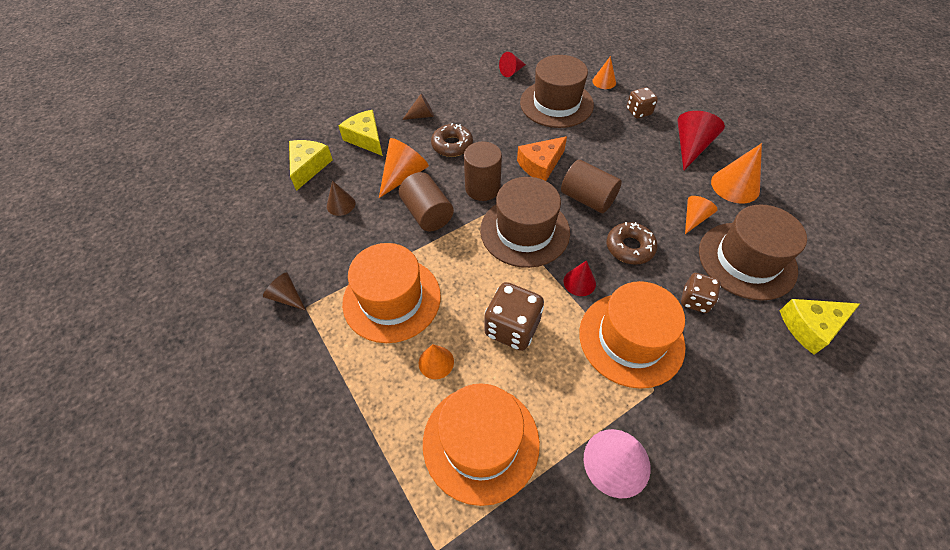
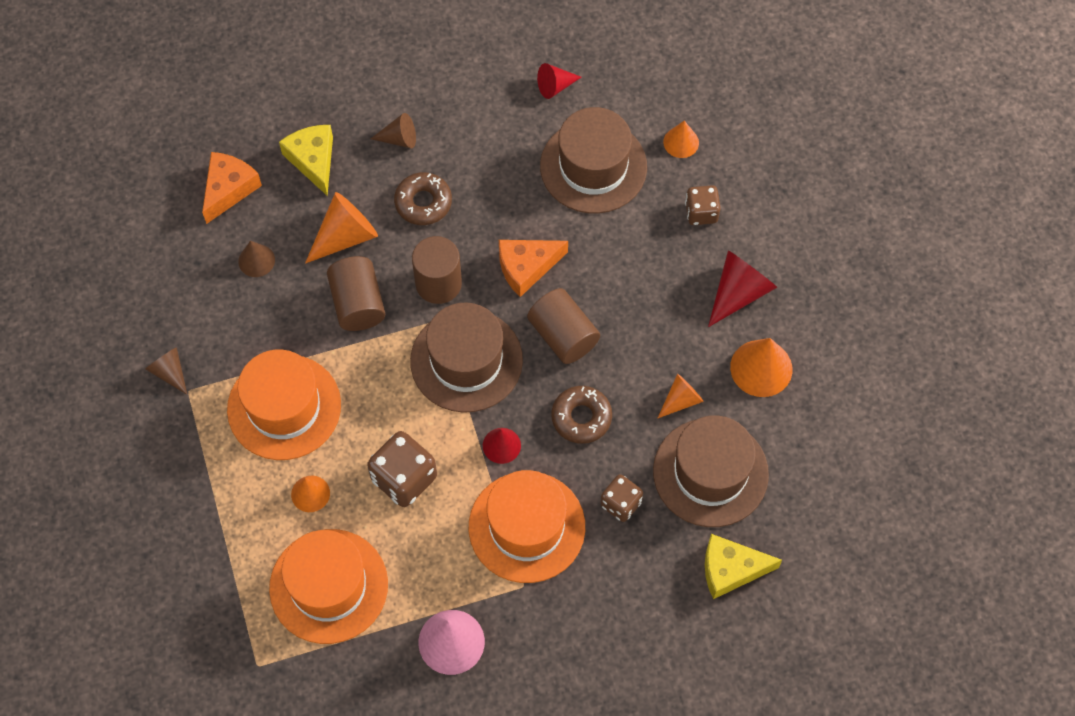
camera: 15 degrees right, 10 degrees up
yellow cheese [289,140,333,191] -> orange cheese [202,152,262,224]

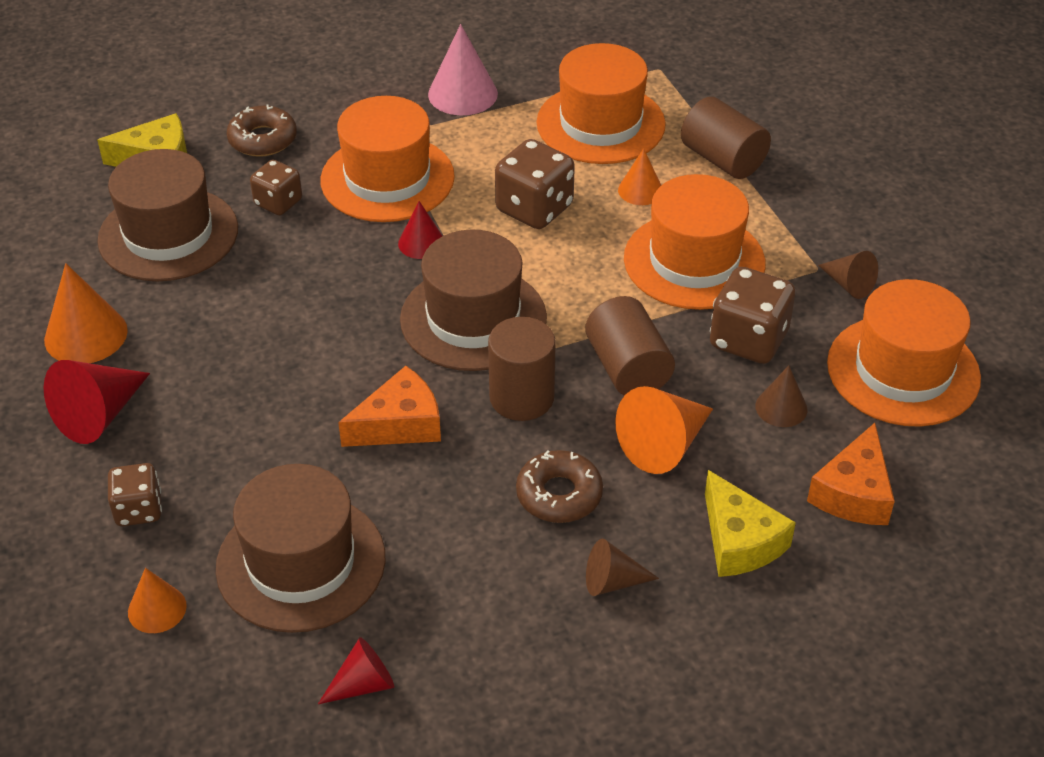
camera: 175 degrees right, 20 degrees down
brown cylinder [527,288,600,364] -> brown cylinder moved to [681,97,771,179]
brown donut [552,386,612,444] -> brown donut moved to [227,104,297,157]
orange cone [658,374,704,418] -> none
none -> brown dice [710,267,795,364]
none -> orange hat [827,279,981,427]

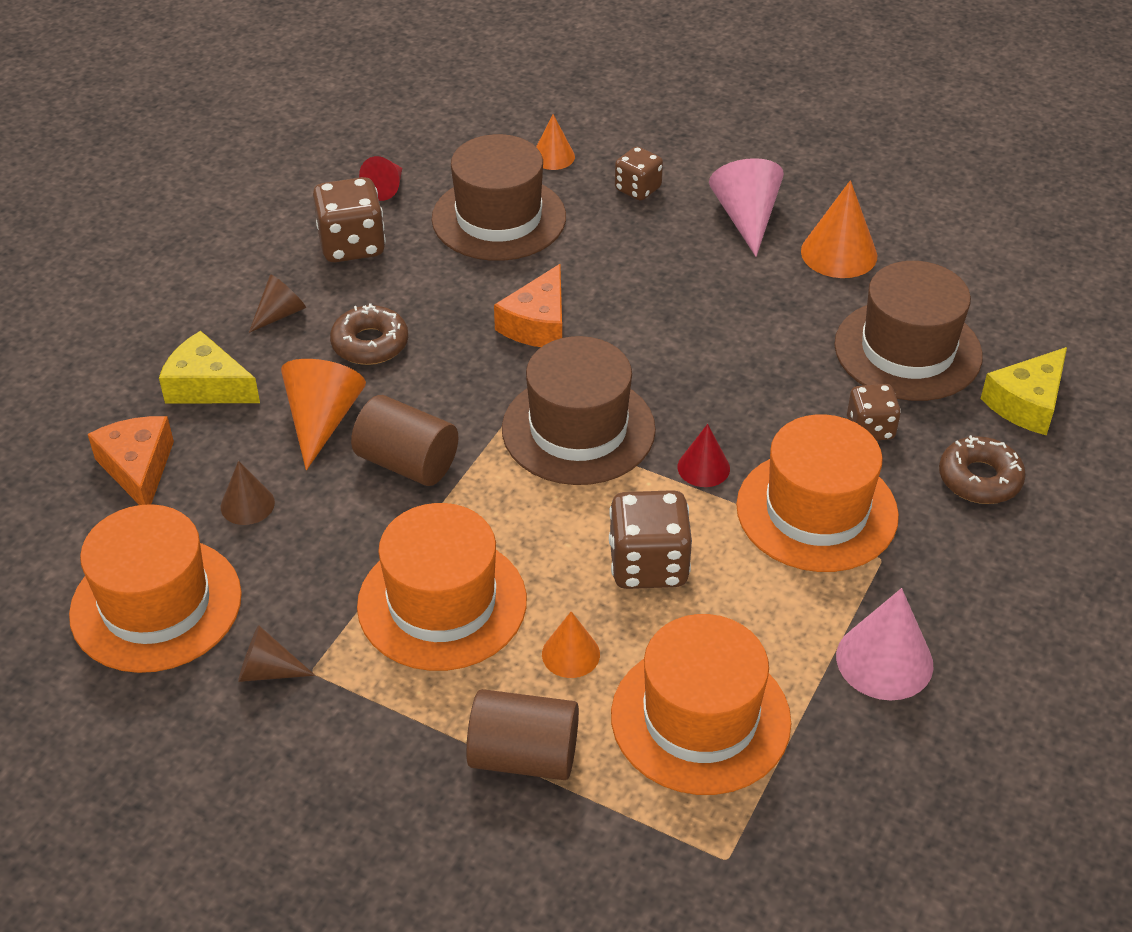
camera: 140 degrees right, 0 degrees up
red cone [44,360,150,444] -> pink cone [709,158,784,257]
brown cylinder [488,317,556,421] -> none
brown dice [710,267,795,364] -> brown dice moved to [313,177,386,262]

